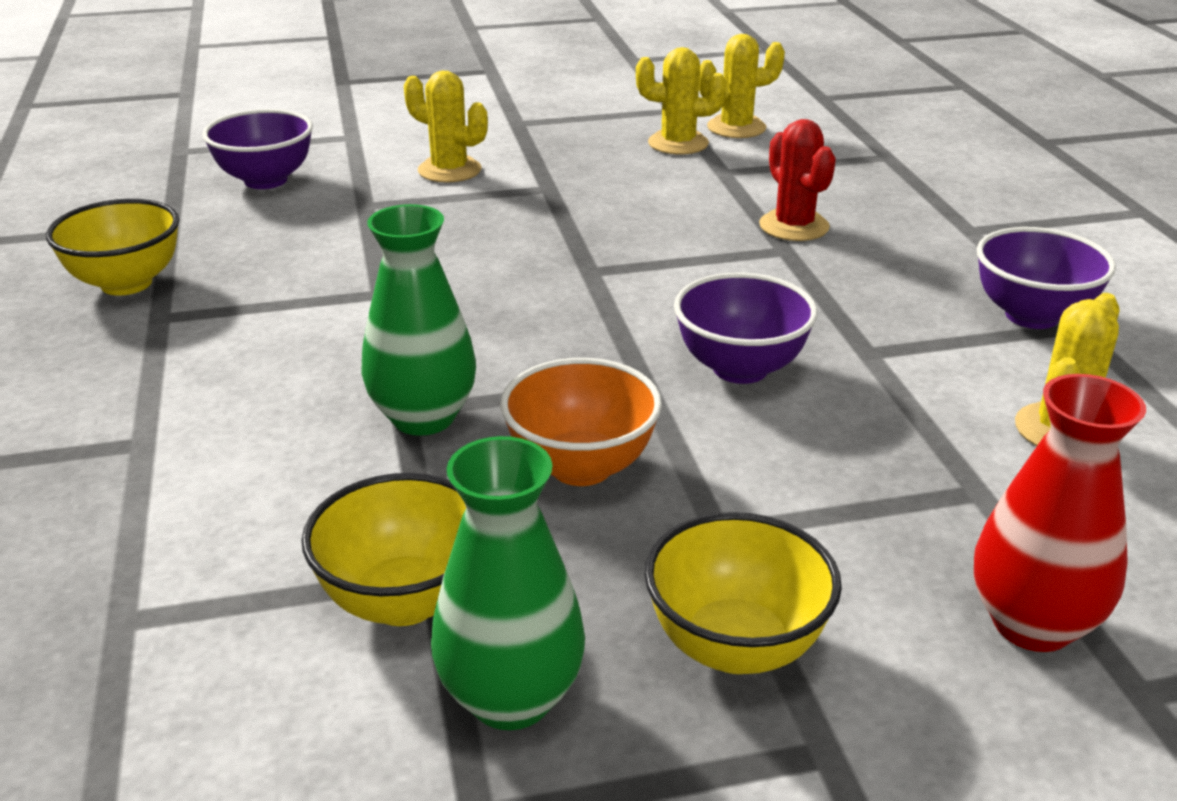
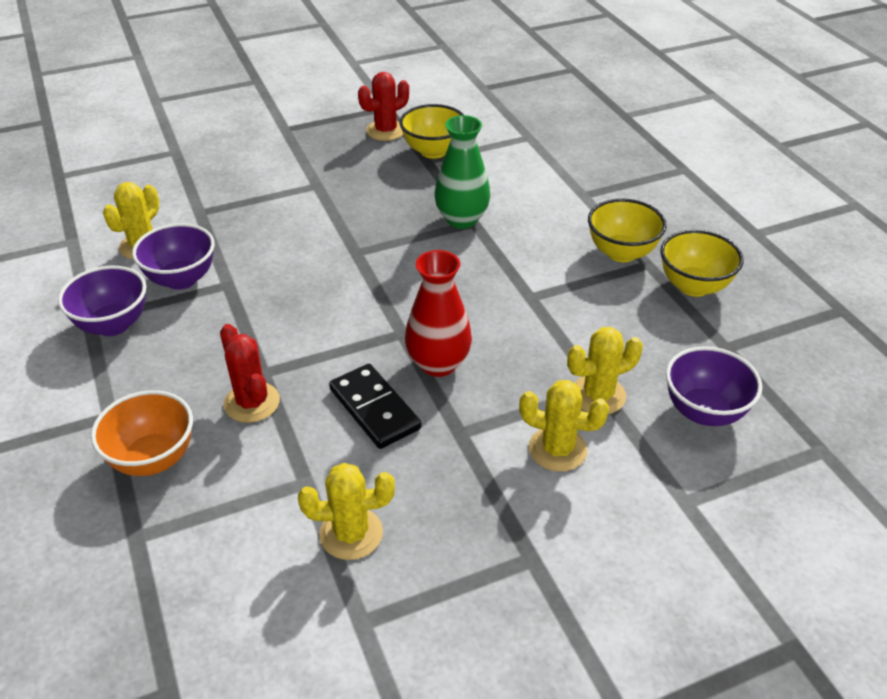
camera: 170 degrees right, 10 degrees up
green vase [431,436,585,730] -> red cactus [358,72,409,141]
orange bowl [500,358,662,486] -> orange bowl moved to [91,390,193,476]
yellow bowl [644,512,842,674] -> yellow bowl moved to [588,199,667,262]
purple bowl [674,273,818,384] -> purple bowl moved to [132,223,215,290]
yellow cactus [699,34,785,138] -> yellow cactus moved to [567,327,643,414]
red vase [974,374,1146,652] -> red vase moved to [405,250,472,377]
none -> black domino [329,364,421,449]

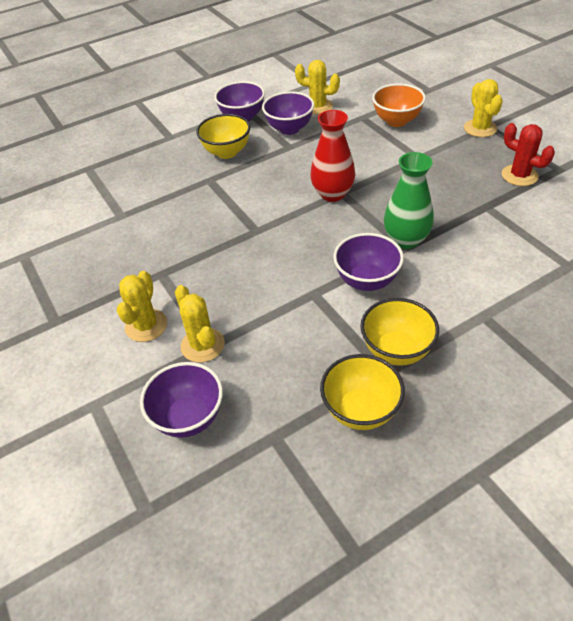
camera: 85 degrees right, 5 degrees up
orange bowl [91,390,193,476] -> orange bowl moved to [372,83,426,127]
red cactus [220,324,280,423] -> none
yellow cactus [298,463,395,560] -> yellow cactus moved to [464,79,503,137]
black domino [329,364,421,449] -> none
yellow bowl [400,104,464,159] -> yellow bowl moved to [196,114,250,159]
red vase [405,250,472,377] -> red vase moved to [310,110,355,202]
none -> purple bowl [333,233,404,291]

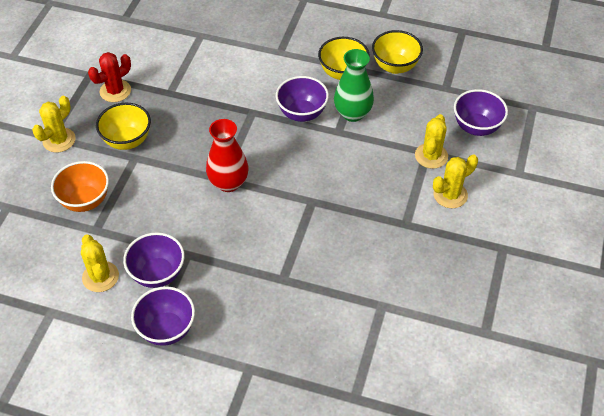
camera: 135 degrees left, 5 degrees up
yellow bowl [196,114,250,159] -> yellow bowl moved to [96,103,151,150]
green vase [384,152,434,249] -> green vase moved to [334,49,374,122]
red cactus [502,123,555,186] -> red cactus turned 45 degrees clockwise [88,52,131,102]

